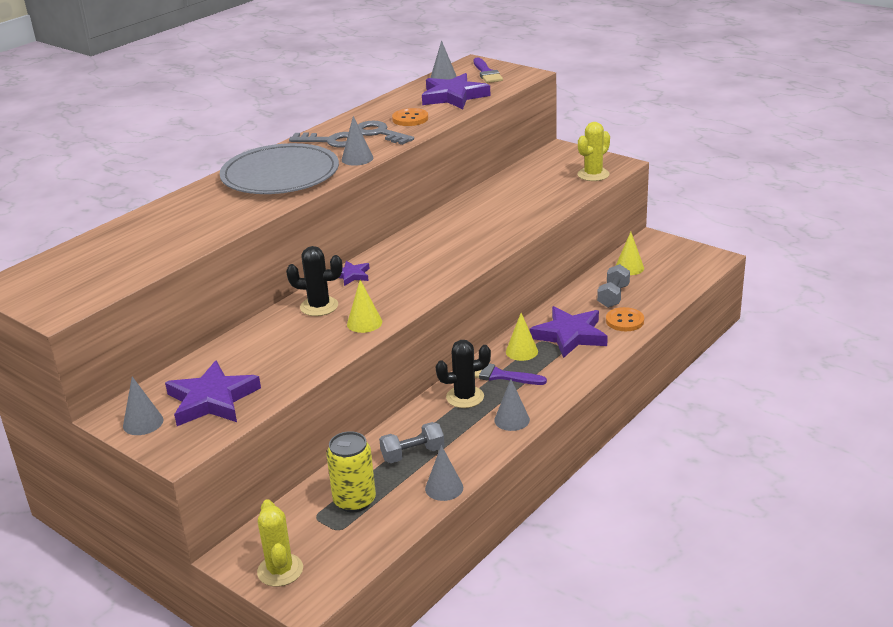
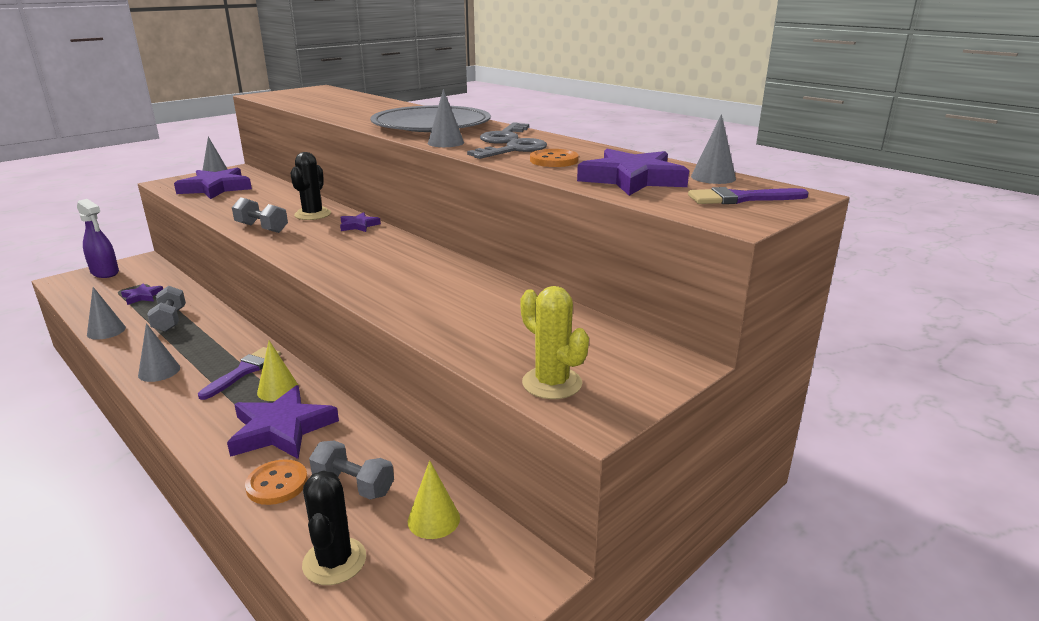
camera: 95 degrees right, 5 degrees down
yellow cactus [257,499,303,587] -> purple spray bottle [77,199,119,278]
yellow can [326,431,376,512] -> purple star [121,284,163,305]
yellow cone [347,280,382,333] -> grey dumbbell [232,197,288,233]
black cactus [435,340,491,408] -> black cactus moved to [302,470,366,585]

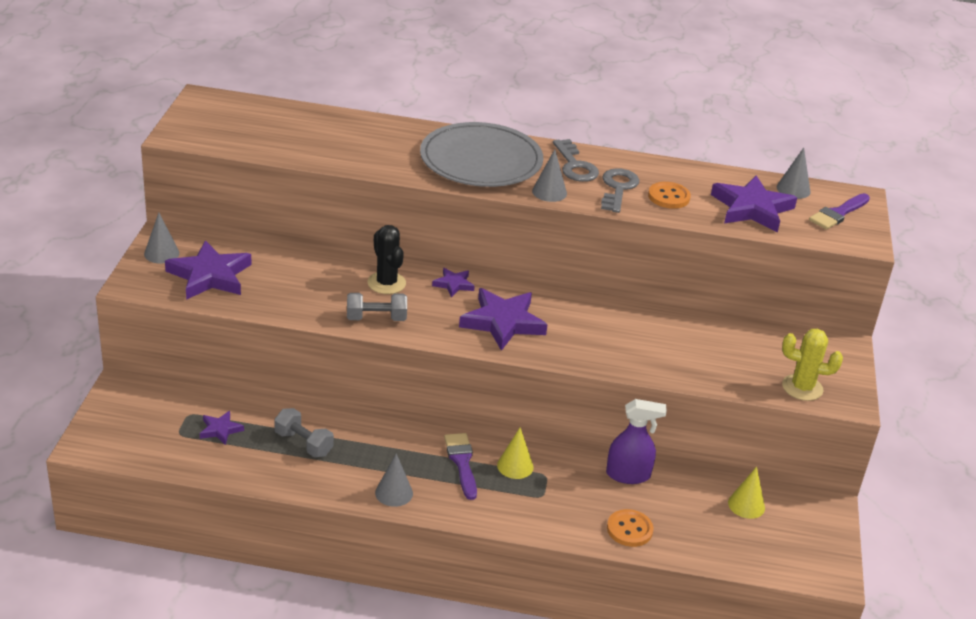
camera: 40 degrees left, 10 degrees up
purple spray bottle [77,199,119,278] -> purple spray bottle moved to [606,399,667,484]
grey cone [87,287,126,340] -> none
purple star [227,385,339,459] -> purple star moved to [459,288,548,351]
black cactus [302,470,366,585] -> none
grey dumbbell [309,441,394,499] -> none

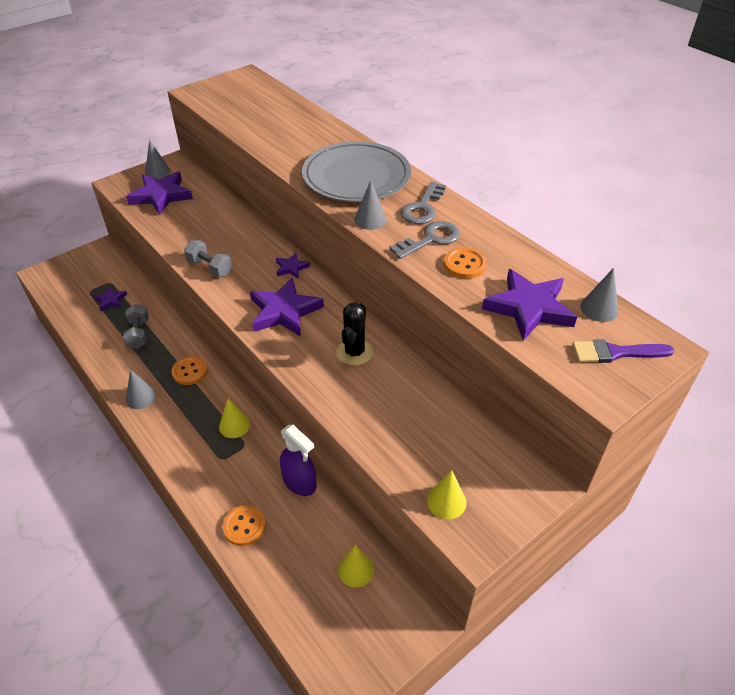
camera: 45 degrees right, 10 degrees up
black cactus [367,225,406,294] -> black cactus moved to [336,303,373,366]
purple brush [444,433,477,500] -> none
yellow cactus [782,329,843,401] -> yellow cone [427,470,467,519]
none -> orange button [171,356,208,385]

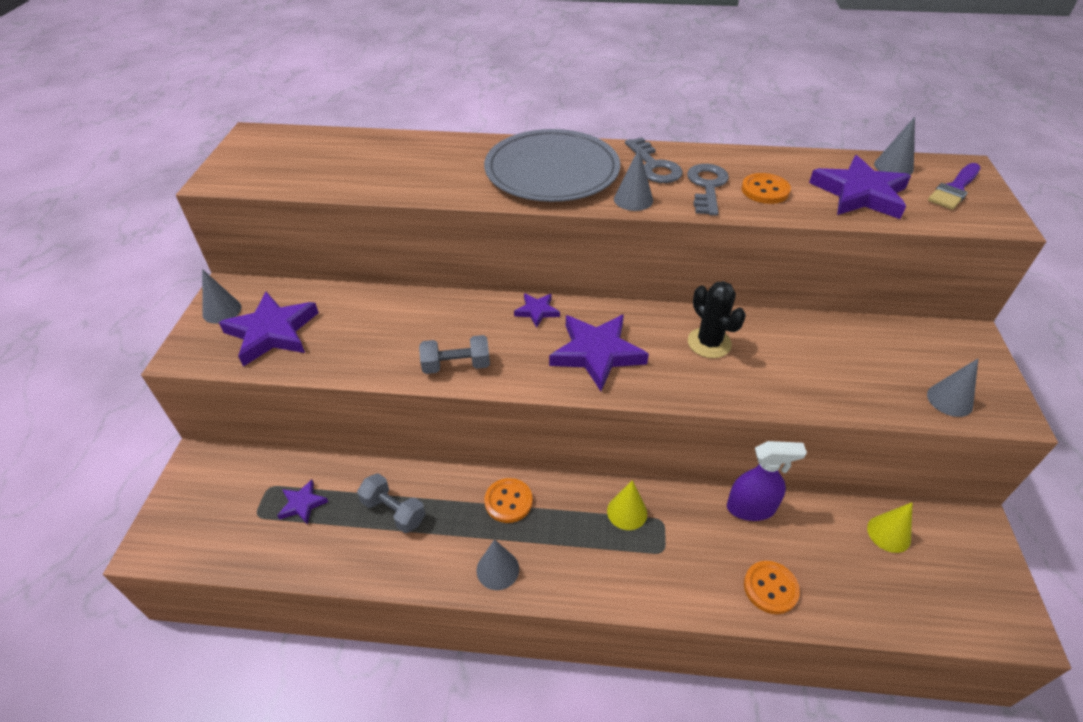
camera: 45 degrees left, 0 degrees up
yellow cone [427,470,467,519] -> grey cone [927,358,979,417]

